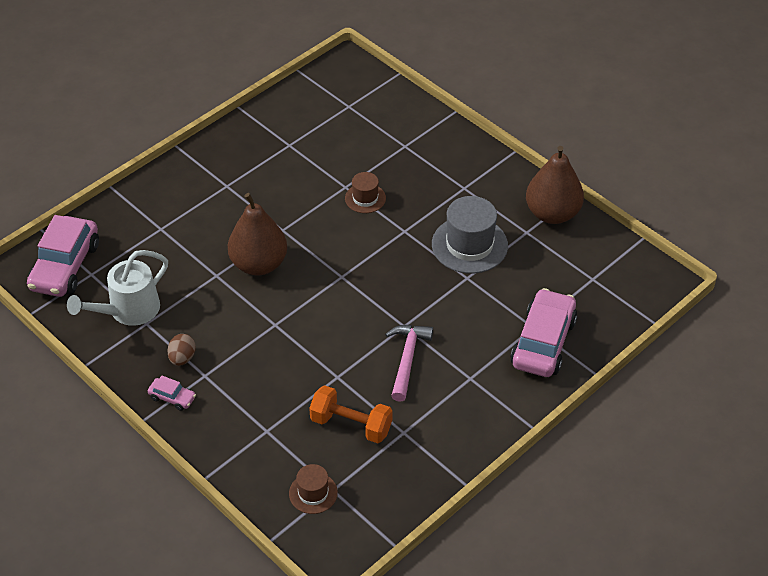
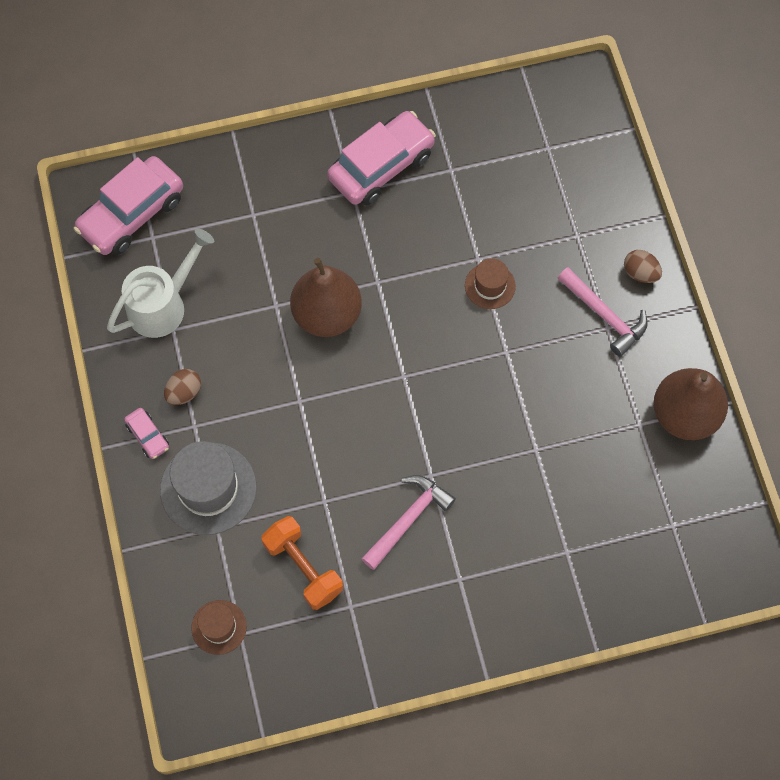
camera: 30 degrees right, 20 degrees up
white watering can [67,250,168,326] -> white watering can turned 150 degrees clockwise [107,228,214,338]
grey hat [432,196,508,274] -> grey hat moved to [160,441,256,535]
pink car [510,288,577,377] -> pink car moved to [327,111,436,205]
none -> pink hammer [558,267,648,357]
none -> brown egg [624,250,662,283]

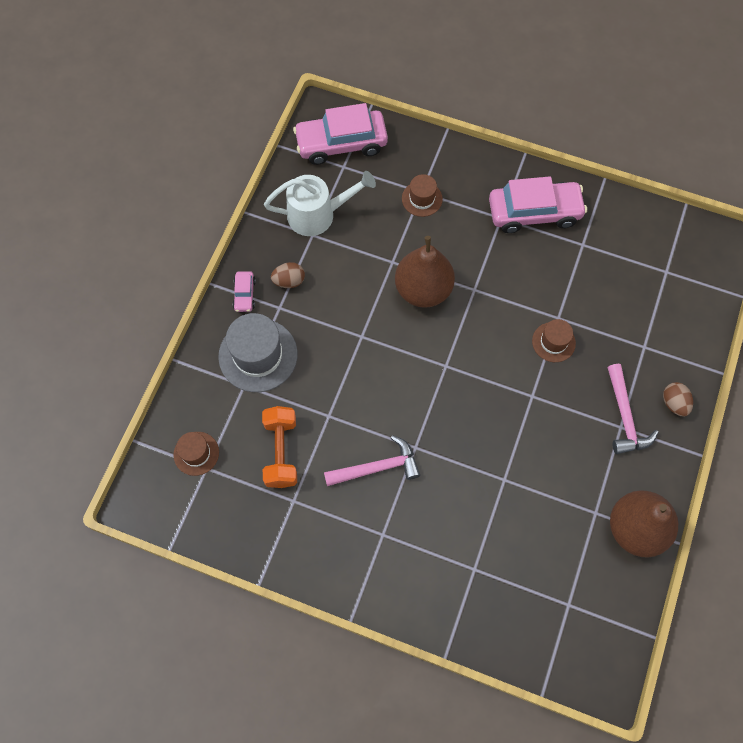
camera: 35 degrees right, 0 degrees up
none -> brown hat [402,174,443,217]

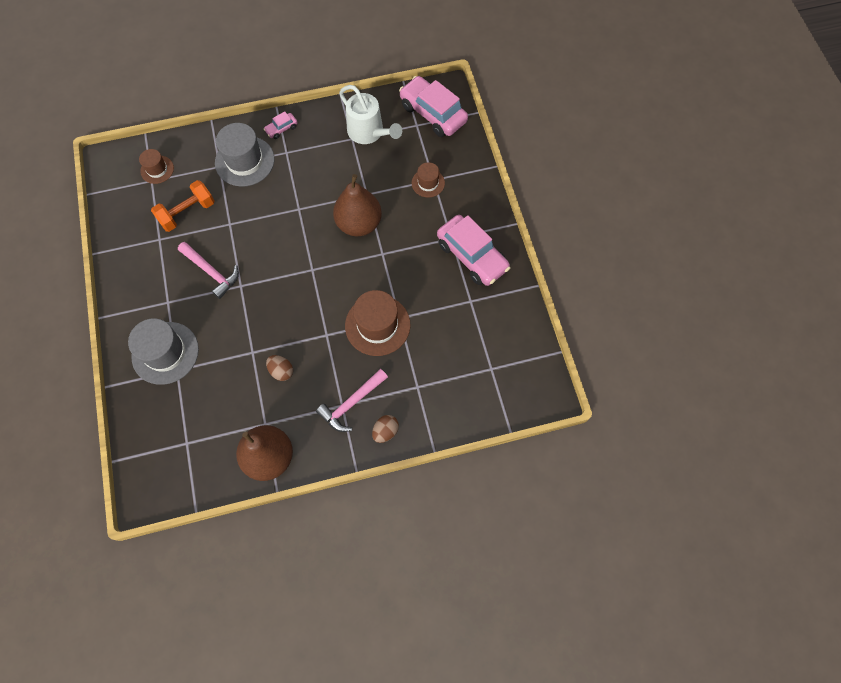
camera: 55 degrees right, 0 degrees up
brown egg [271,262,305,288] -> brown egg moved to [266,355,293,381]
brown hat [532,319,576,362] -> brown hat [345,290,410,356], size x1.80
none -> grey hat [128,318,199,385]

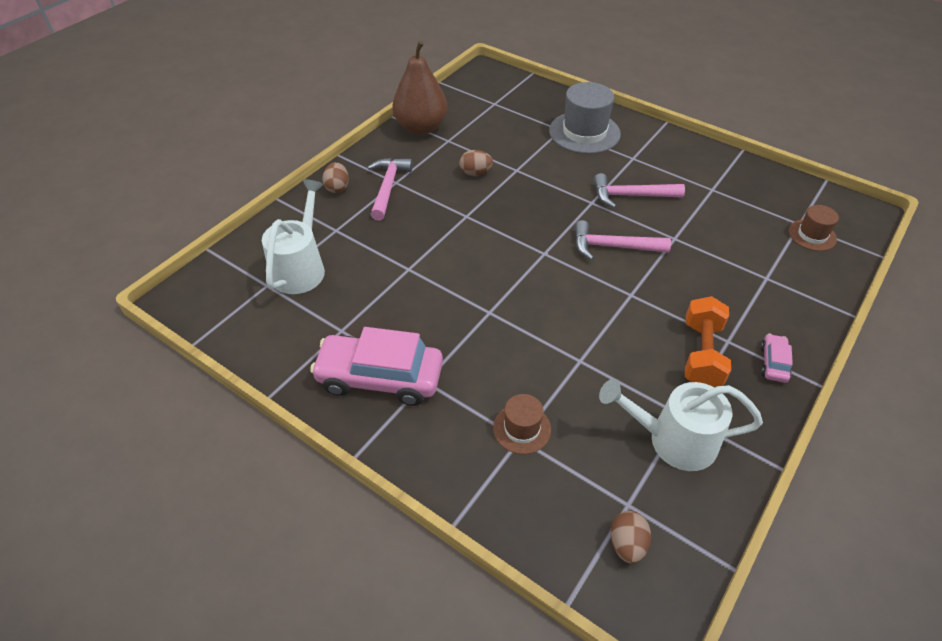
camera: 140 degrees right, 20 degrees down
orange dumbbell [151,180,215,232] -> orange dumbbell moved to [685,296,731,387]
grey hat [215,123,275,187] -> none
brown pear [333,174,382,236] -> none
brown hat [345,290,410,356] -> none
pink car [399,76,468,137] -> brown egg [610,511,651,564]
none -> white watering can [262,179,325,294]
none -> pink hammer [574,220,671,260]

